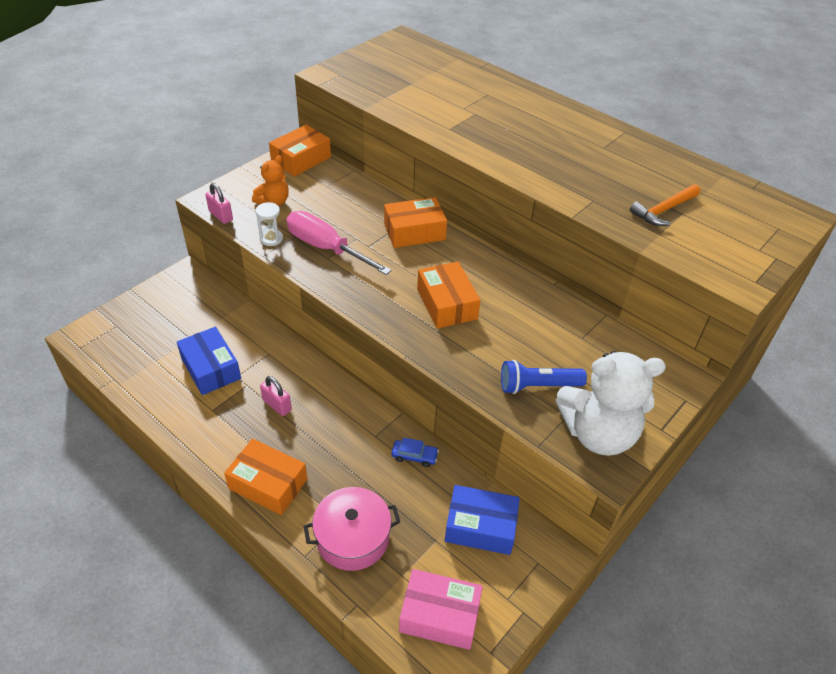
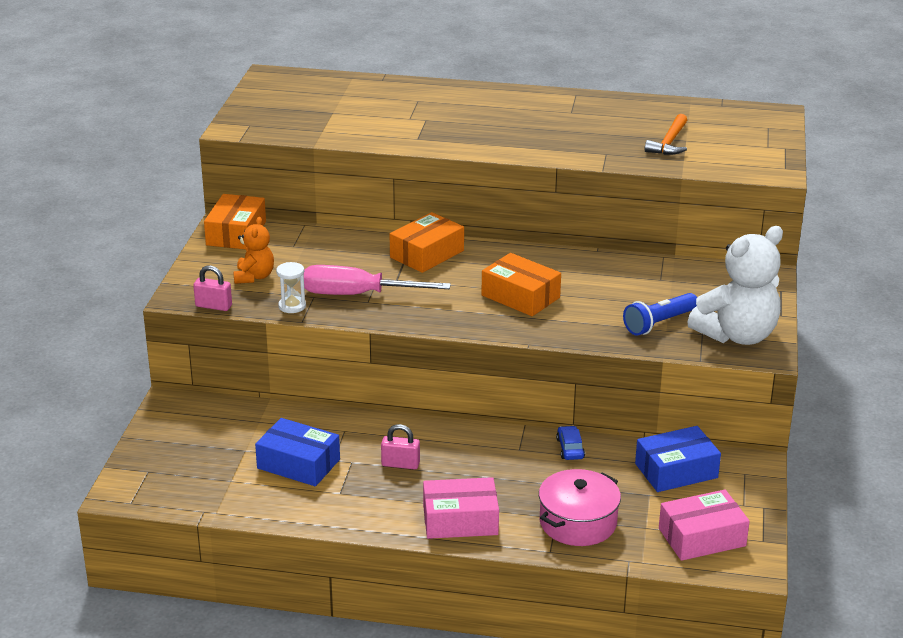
camera: 30 degrees left, 15 degrees down
orange box [224,439,307,515] -> pink box [423,477,499,539]
blue car [392,438,439,467] -> blue car turned 75 degrees counterclockwise [556,426,585,460]

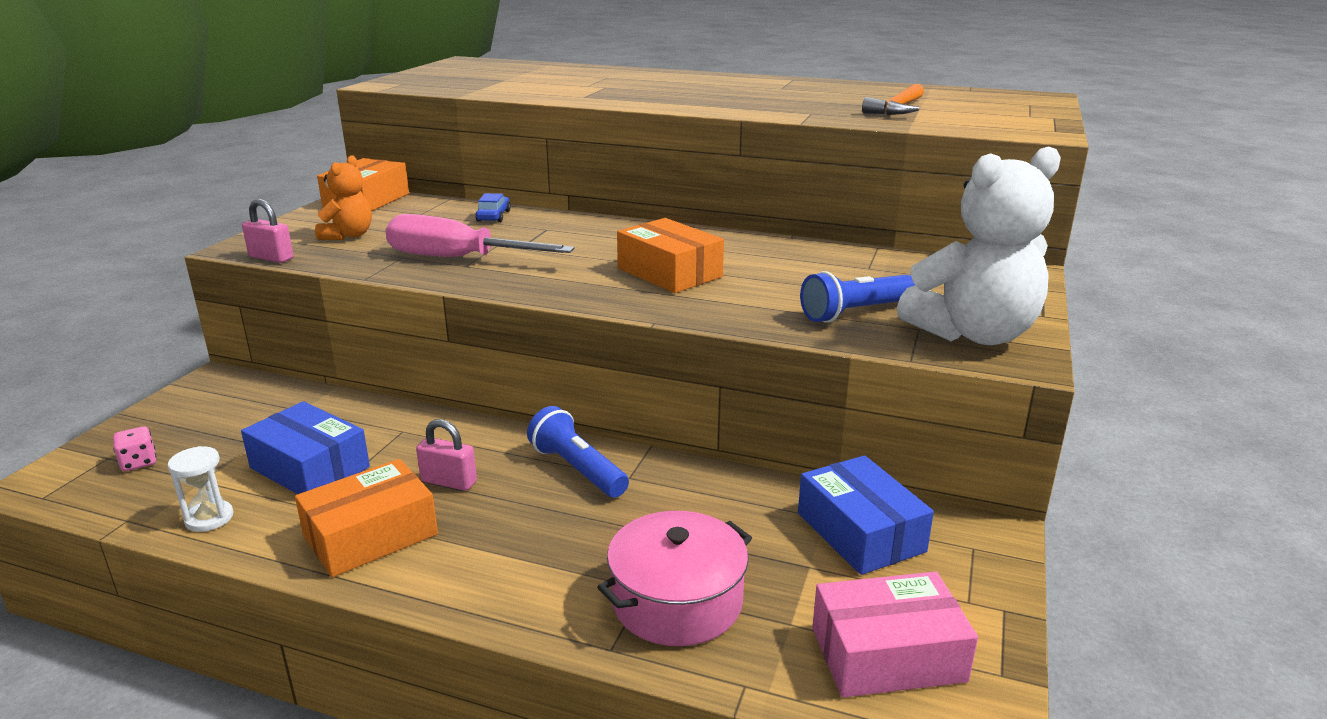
camera: 10 degrees right, 5 degrees down
white hourglass [276,262,306,313] -> white hourglass moved to [168,446,234,532]
orange box [390,212,464,273] -> orange box moved to [295,459,438,577]
pink box [423,477,499,539] -> none
blue car [556,426,585,460] -> blue car moved to [475,193,511,222]
blue box [635,426,721,492] -> blue box turned 75 degrees clockwise [798,455,934,575]
none -> pink dice [113,426,156,471]
none -> blue flashlight [527,406,629,498]

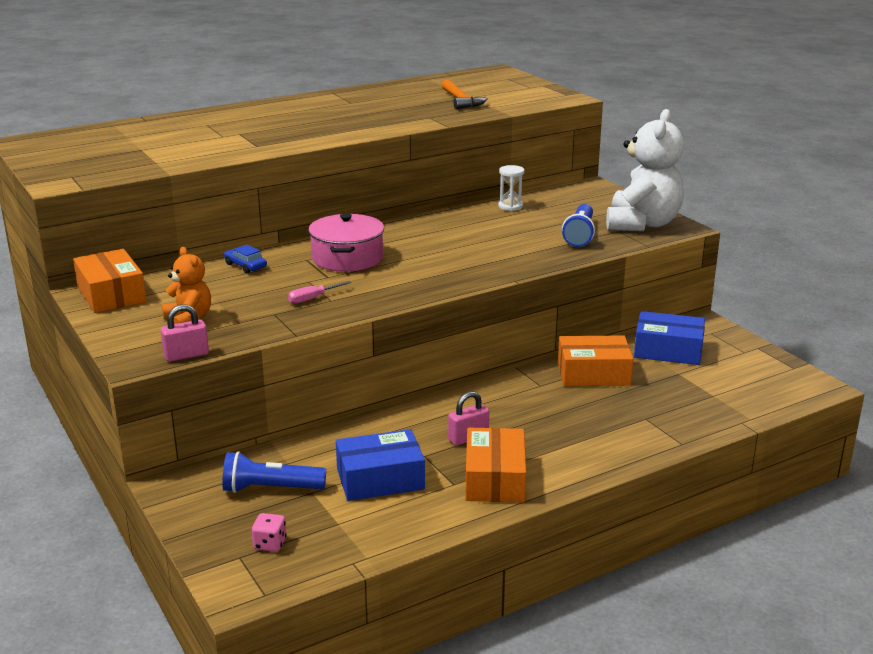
camera: 50 degrees left, 0 degrees up
white hourglass [168,446,234,532] -> white hourglass moved to [498,165,525,211]
pink screwdriver [385,214,575,257] -> pink screwdriver [288,281,351,304], size x0.42
blue flashlight [527,406,629,498] -> blue flashlight moved to [222,451,326,493]
pink pot [597,511,752,646] -> pink pot moved to [308,213,384,272]
orange box [617,218,724,293] -> orange box moved to [558,335,633,386]
pink box [812,571,978,697] -> none

